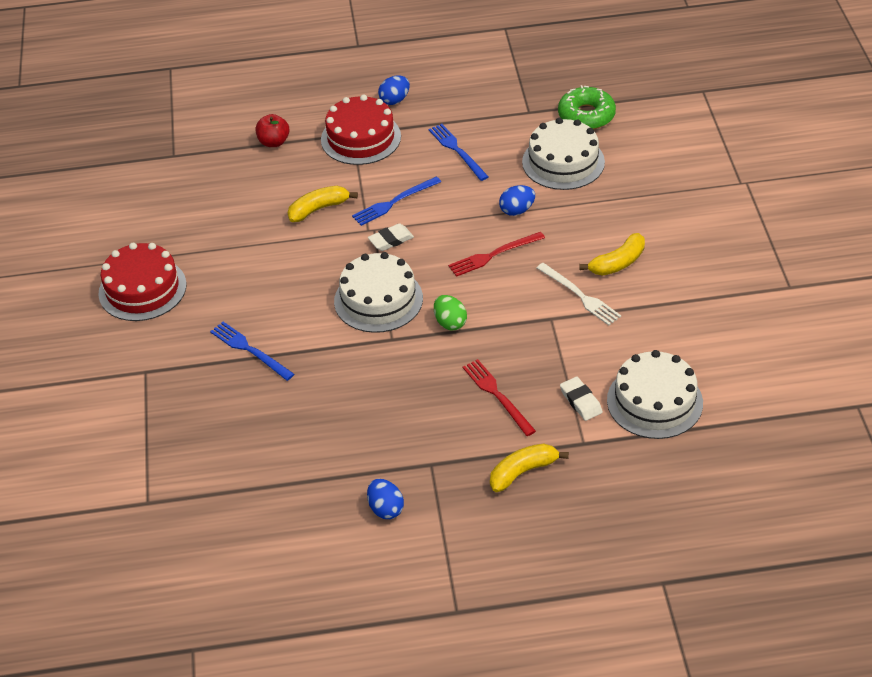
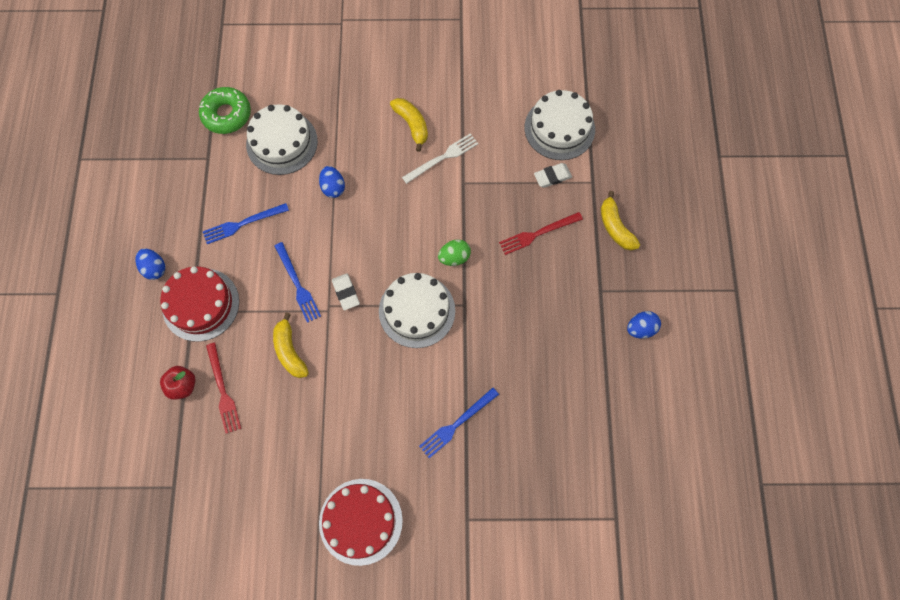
camera: 85 degrees left, 25 degrees up
red fork [448,232,545,277] -> red fork moved to [206,343,241,434]

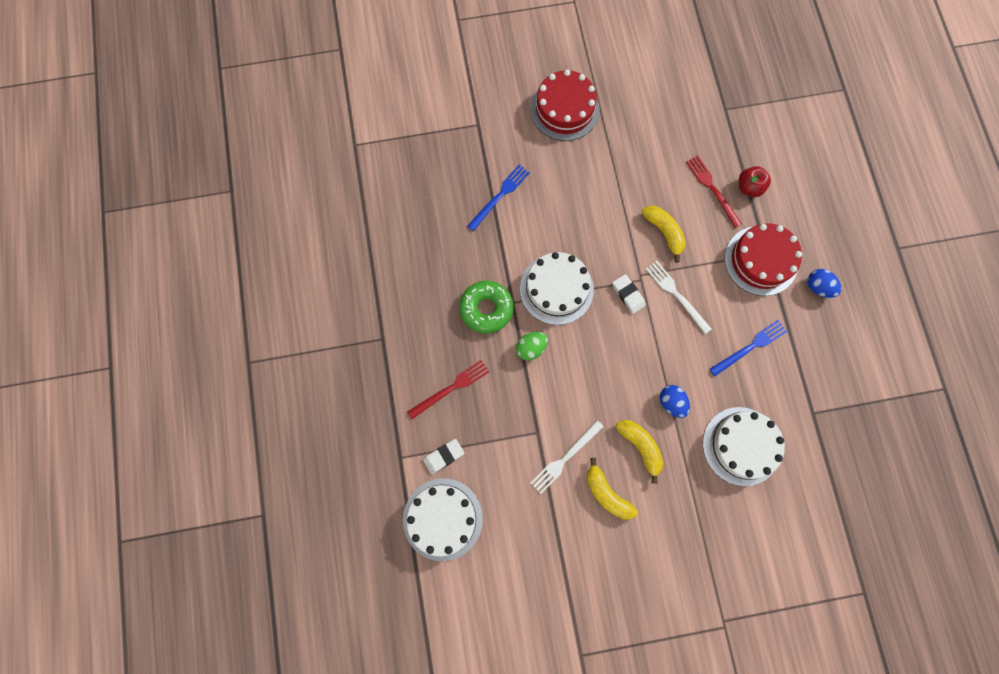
camera: 170 degrees right, 5 degrees up
green donut [199,87,251,134] -> green donut moved to [459,281,514,334]
blue fork [275,242,321,323] -> white fork [646,261,712,334]
yellow banana [601,191,640,250] -> yellow banana moved to [616,420,663,484]
blue egg [627,311,661,338] -> none

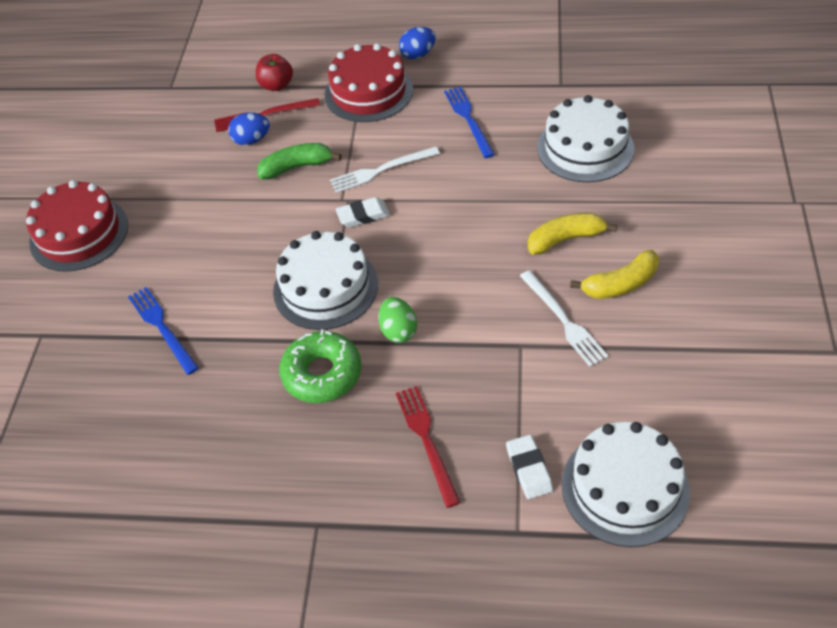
camera: 70 degrees left, 25 degrees down
yellow banana [642,206,686,263] -> green banana [257,143,342,179]
blue egg [660,385,690,418] -> blue egg moved to [228,113,270,145]

